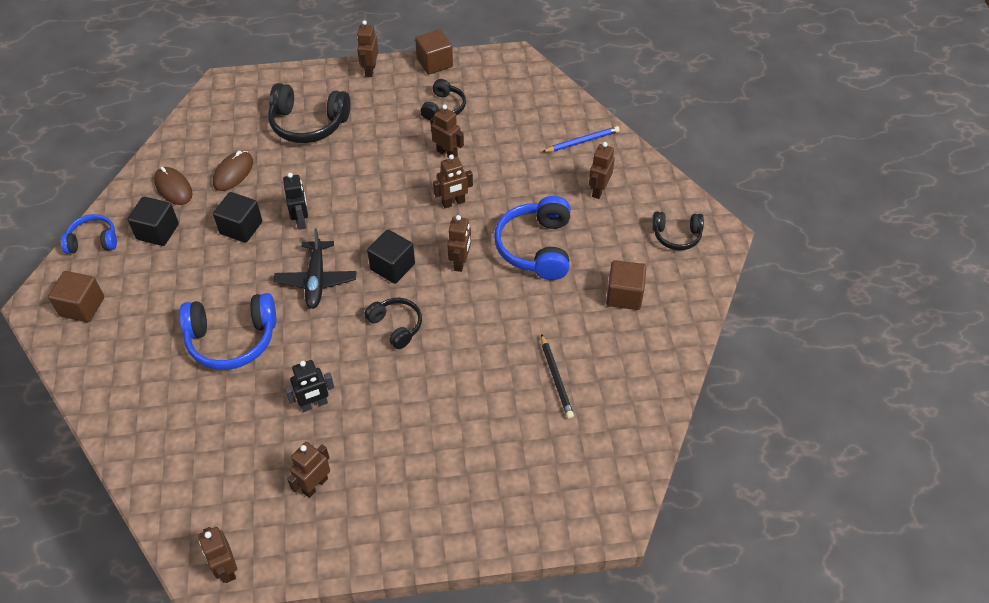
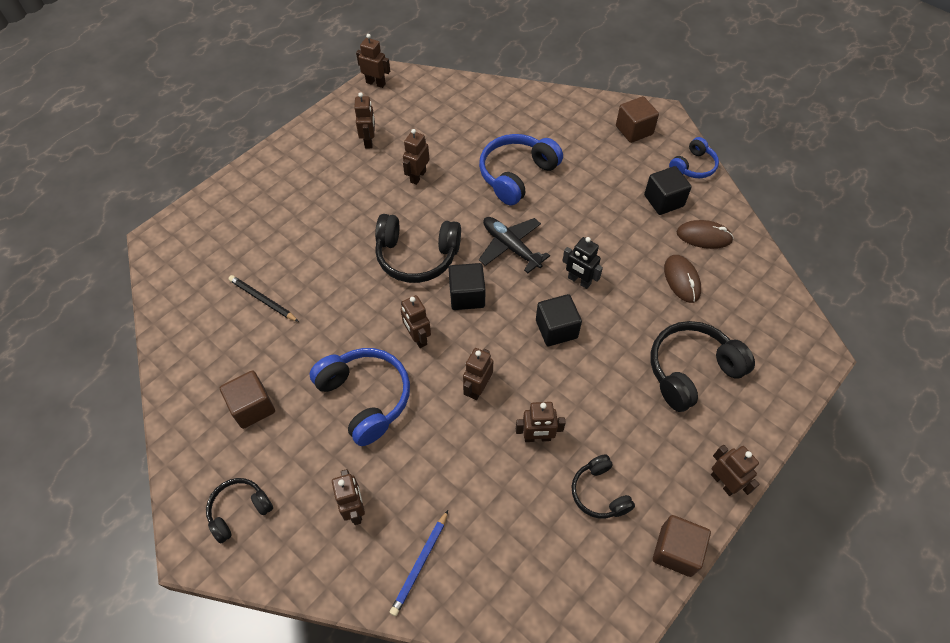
camera: 140 degrees right, 5 degrees up
black cube [213,192,262,243] -> black cube moved to [536,294,582,346]
black robot [285,360,334,412] -> brown robot [403,129,429,185]
black headphones [364,298,422,349] -> black headphones [375,214,461,283], size x1.69

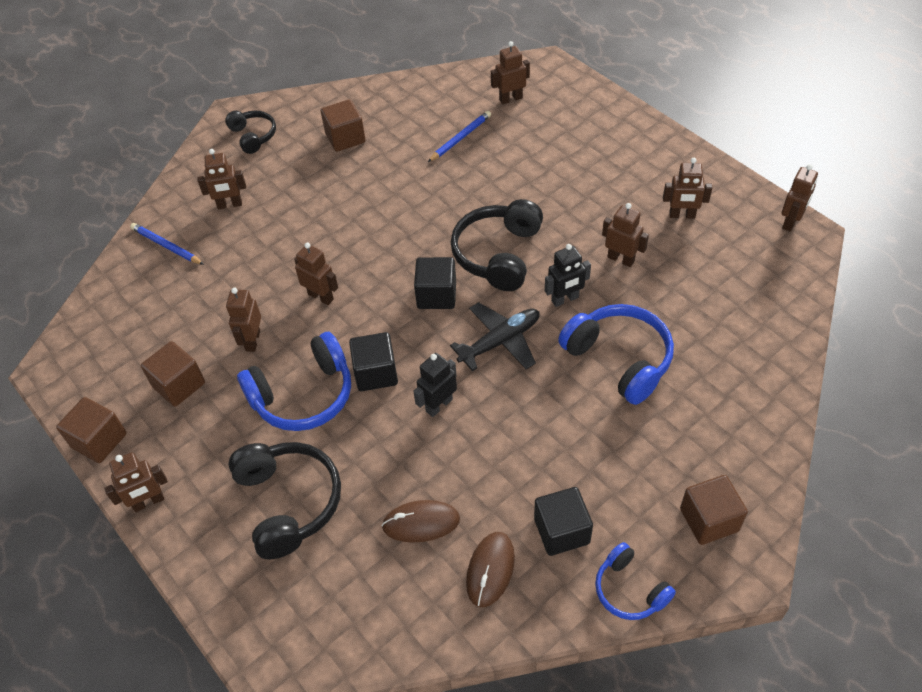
camera: 100 degrees right, 5 degrees down
black pencil [228,275,299,322] -> blue pencil [428,111,491,162]
blue headphones [310,348,410,446] -> blue headphones moved to [237,332,351,431]
brown robot [401,295,431,348] -> brown robot moved to [491,41,530,104]
black headphones [572,454,635,519] -> brown cube [141,341,205,406]
none -> black robot [545,244,591,307]

